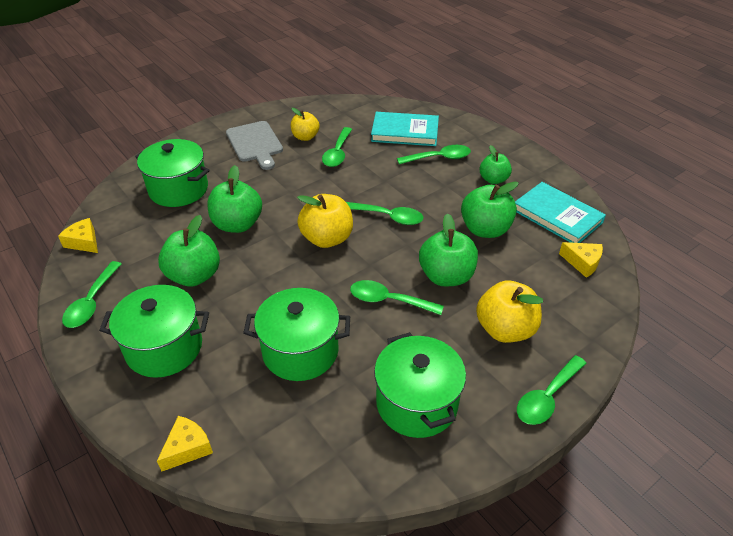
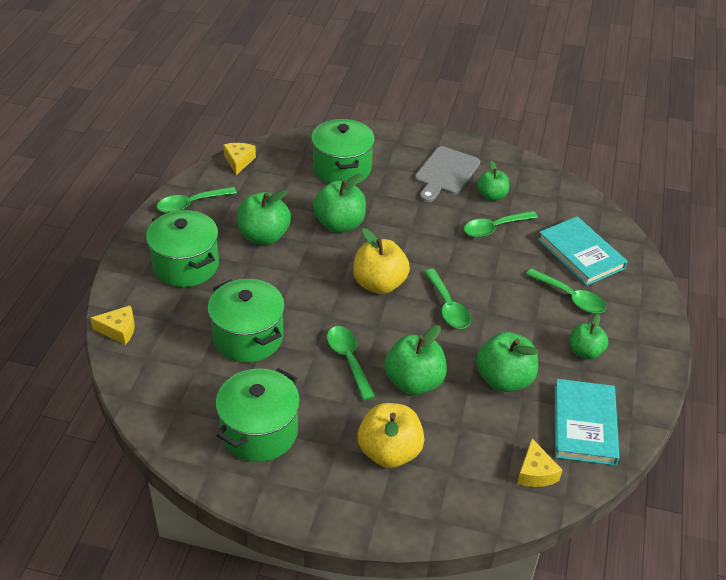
camera: 50 degrees right, 0 degrees up
yellow apple [291,108,320,141] -> green apple [477,161,509,201]
green spoon [517,355,587,425] -> none

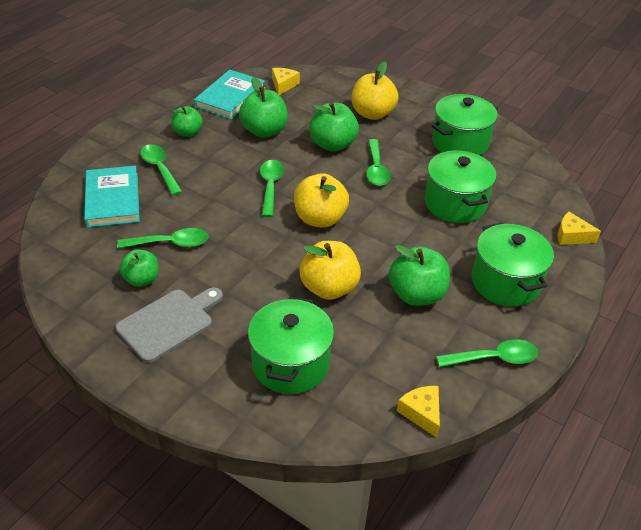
camera: 160 degrees left, 0 degrees up
yellow cheese [223,143,256,175] -> yellow cheese turned 135 degrees clockwise [397,386,440,438]
green apple [313,173,366,233] -> yellow apple [300,241,361,300]

